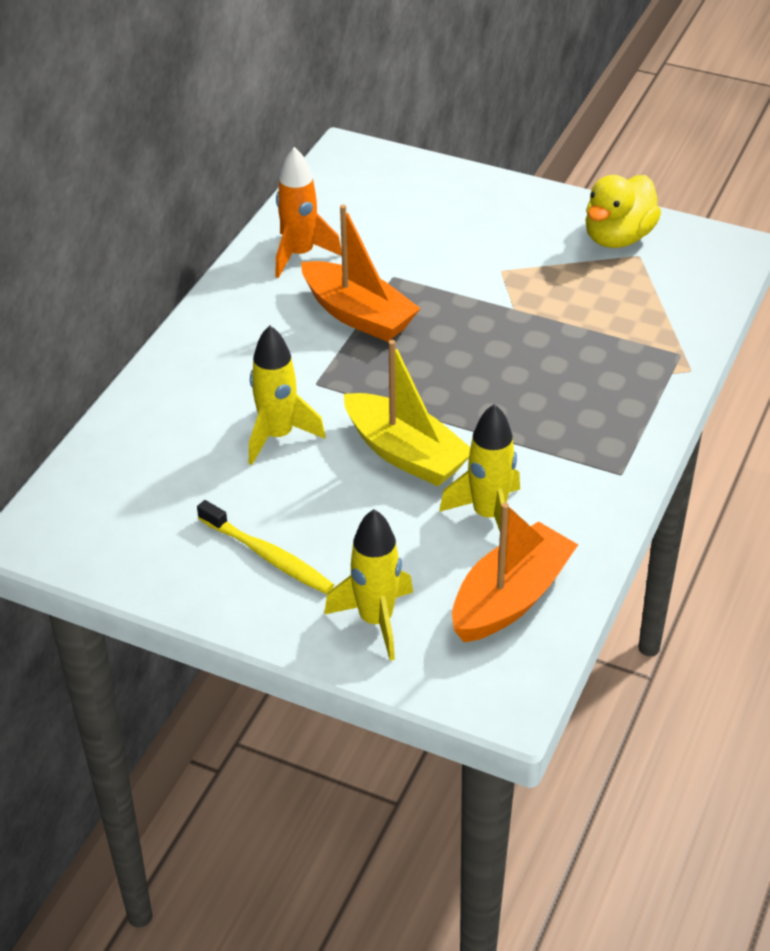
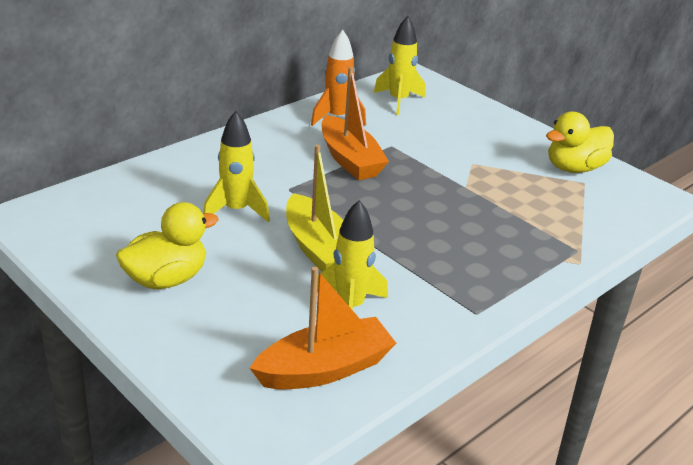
camera: 20 degrees right, 10 degrees down
yellow toothbrush [197,500,334,594] -> yellow duck [116,202,219,289]
yellow rocket [324,509,413,661] -> yellow rocket moved to [374,16,426,115]

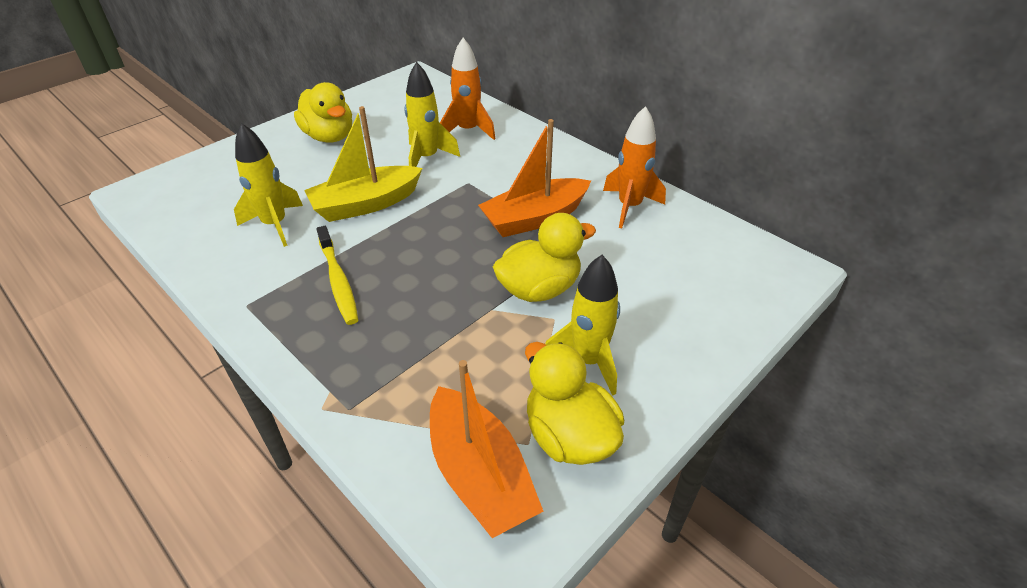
camera: 90 degrees right, 10 degrees up
orange boat [250,267,396,389] -> orange boat moved to [430,360,543,538]
yellow rocket [374,16,426,115] -> yellow rocket moved to [545,255,620,396]
none -> yellow toothbrush [316,226,358,325]
none -> orange rocket [440,38,496,140]
none -> yellow duck [493,213,596,302]

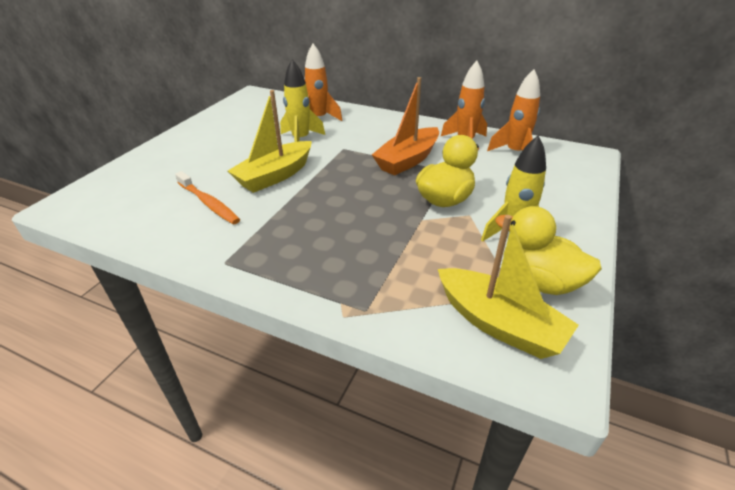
camera: 20 degrees left, 5 degrees down
yellow rocket [234,123,303,247] -> orange toothbrush [175,171,240,224]
yellow duck [294,82,352,143] -> none
yellow toothbrush [316,226,358,325] -> none
orange boat [430,360,543,538] -> yellow boat [438,215,579,359]
none -> orange rocket [487,69,540,151]

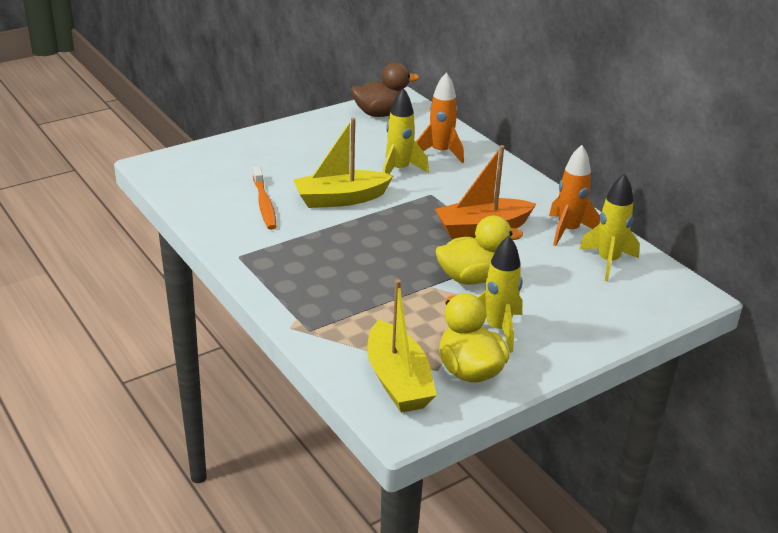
camera: 30 degrees right, 5 degrees down
orange rocket [487,69,540,151] -> yellow rocket [579,173,640,281]
none -> brown duck [351,62,419,117]

